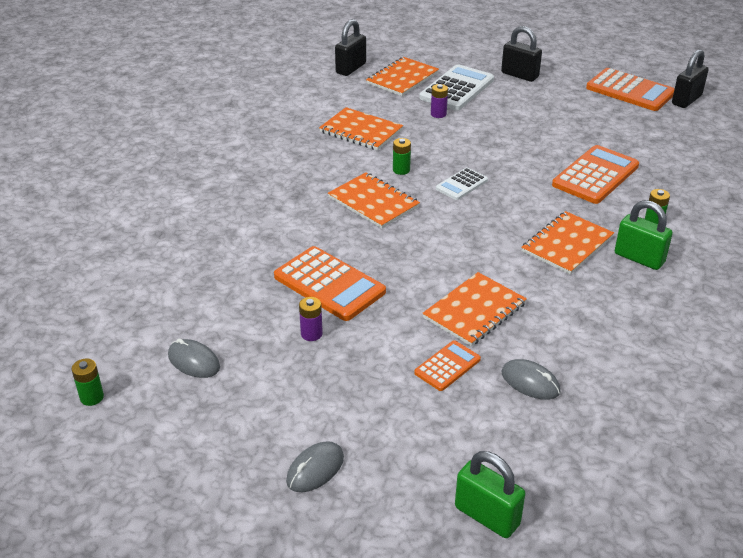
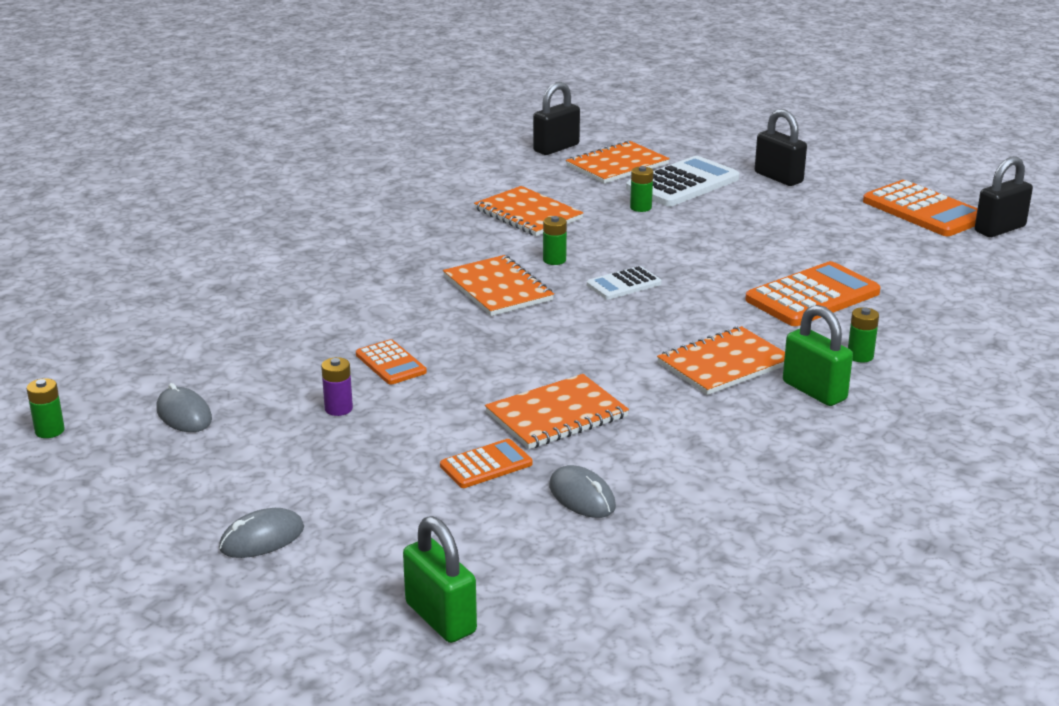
camera: 15 degrees right, 10 degrees down
orange calculator [274,246,386,321] -> orange calculator [356,339,427,385], size x0.55
purple battery [431,84,448,118] -> green battery [630,166,653,212]

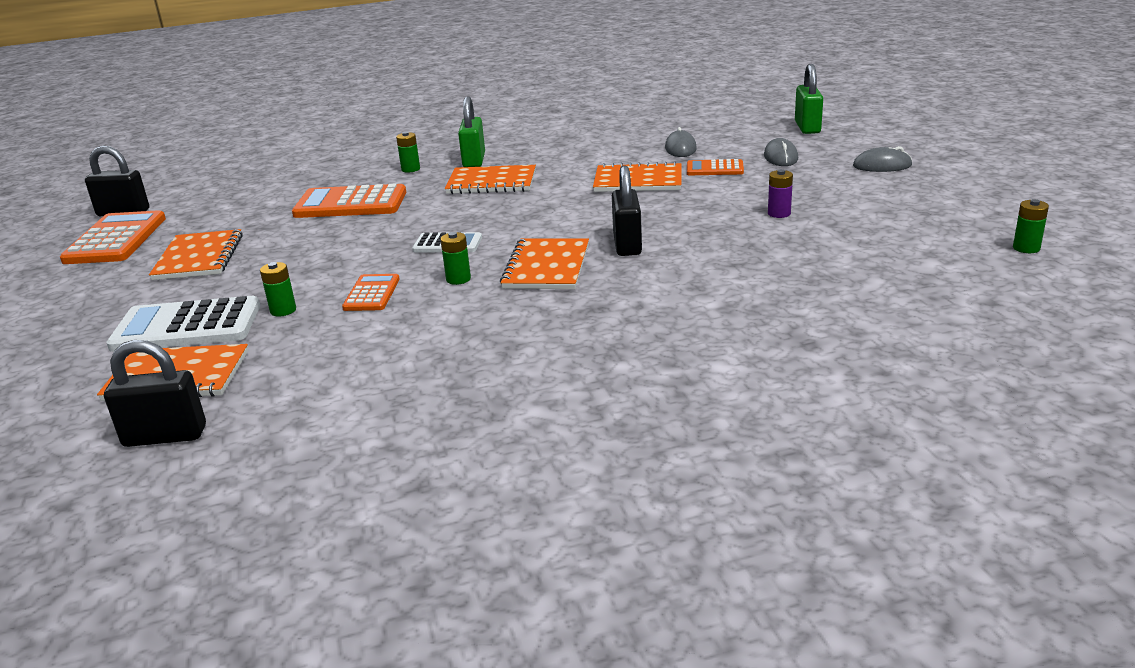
camera: 140 degrees left, 0 degrees up
grey mouse [156,383,212,432] -> grey mouse moved to [764,138,798,166]
orange calculator [356,339,427,385] -> orange calculator moved to [342,274,400,311]
orange notebook [474,186,584,236] -> orange notebook moved to [149,229,243,280]
black padlock [755,109,807,186] -> black padlock moved to [612,165,642,256]

